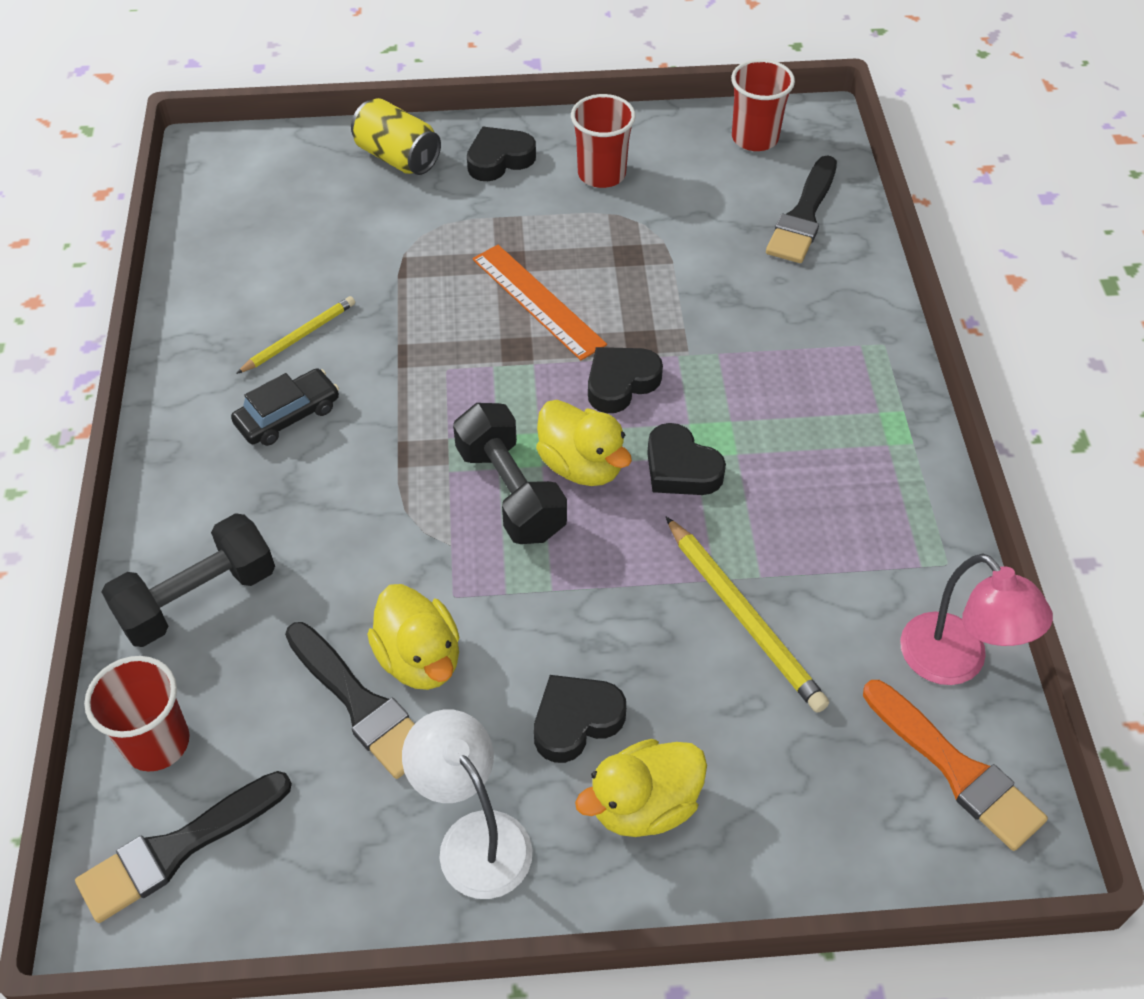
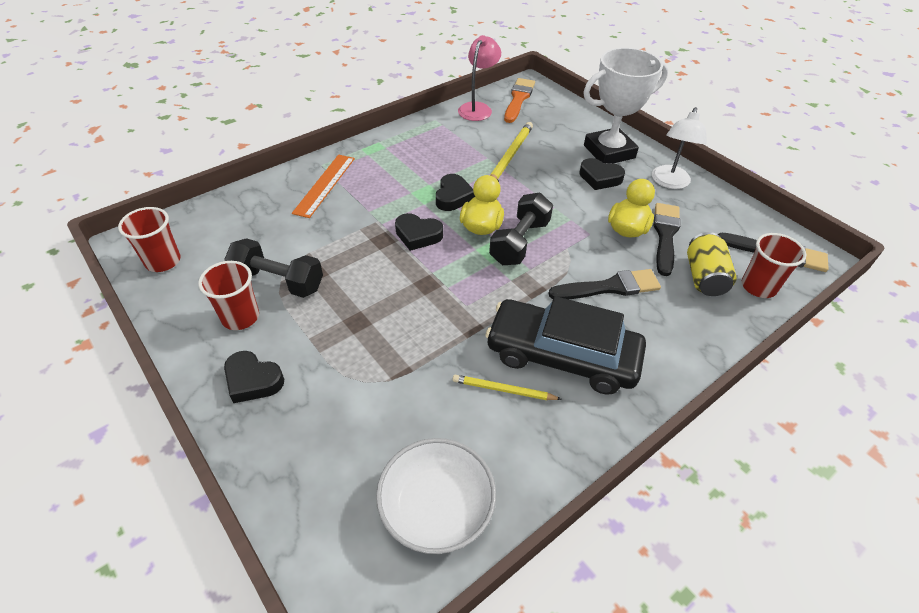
camera: 125 degrees left, 5 degrees down
black dumbbell [102,513,275,647] -> black dumbbell moved to [224,238,323,298]
black car [231,368,339,446] -> black car [485,296,646,395], size x2.06
yellow can [351,98,441,175] -> yellow can moved to [687,232,737,296]
orange ruler [473,245,607,360] -> orange ruler moved to [292,155,355,218]
yellow duck [575,739,707,837] -> white trophy [583,48,668,164]
black brush [766,155,837,263] -> black brush moved to [548,269,661,299]
none -> white bowl [376,438,496,554]

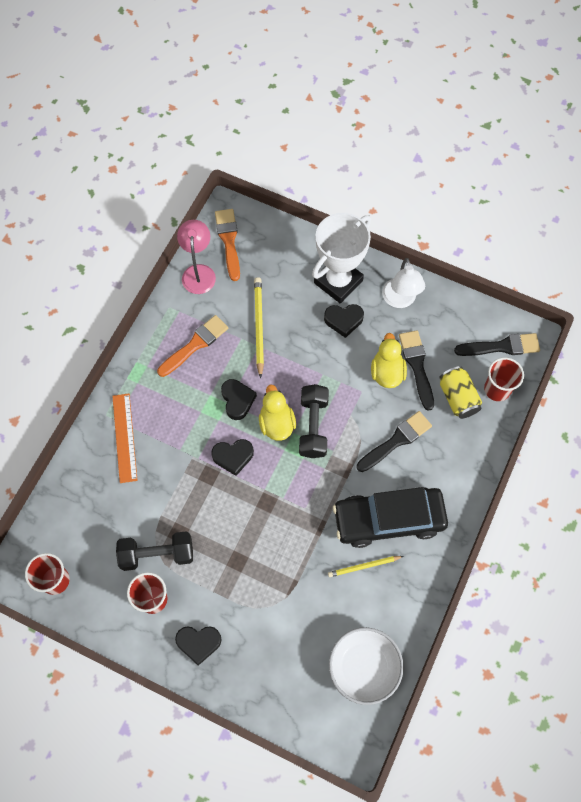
camera: 25 degrees left, 20 degrees up
none -> orange brush [157,315,228,377]

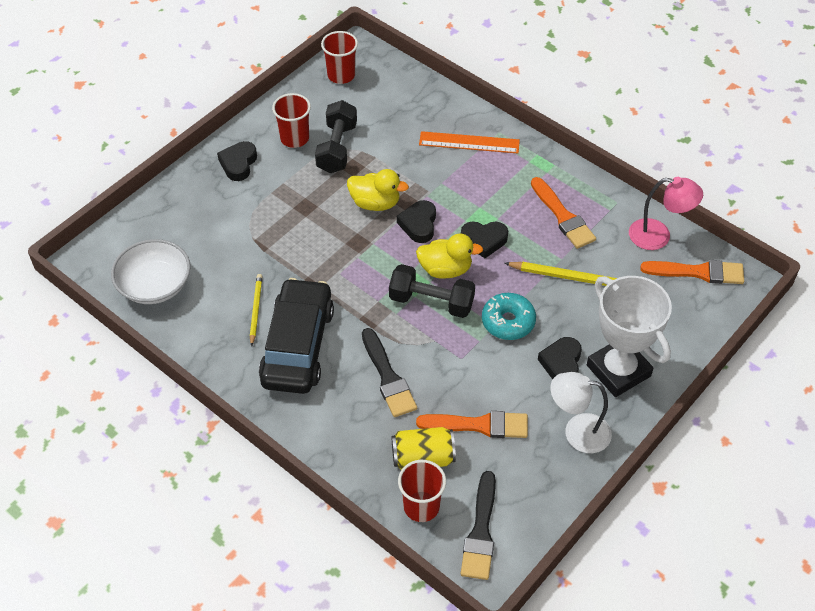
camera: 105 degrees right, 15 degrees down
yellow duck [371,333,407,388] -> yellow duck moved to [347,169,409,211]
black brush [399,330,434,411] -> orange brush [416,411,528,438]
none -> turquoise donut [482,293,536,340]

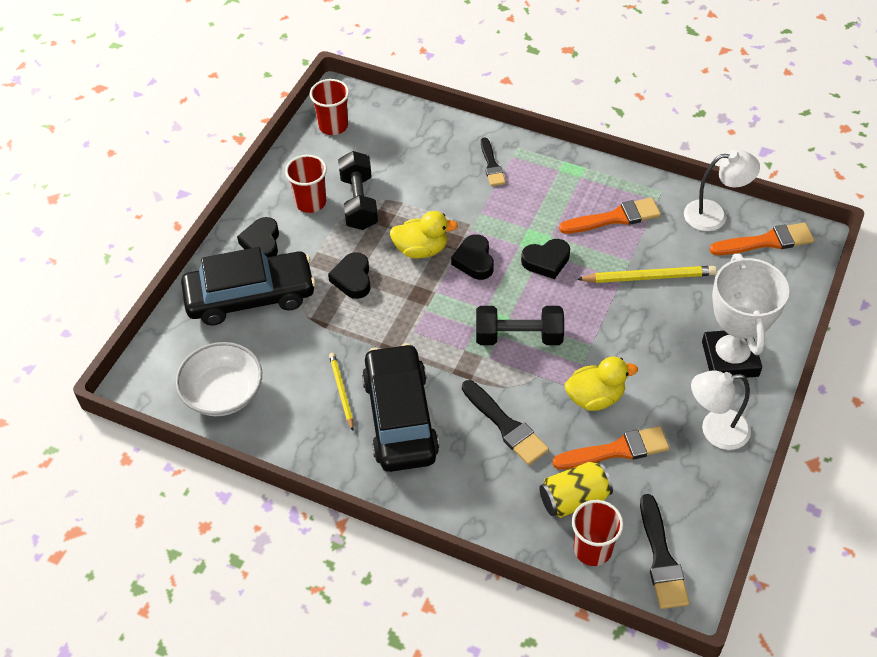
camera: 15 degrees left, 0 degrees up
yellow duck [416,234,483,279] -> yellow duck moved to [565,357,638,411]
orange ruler [419,131,520,154] -> black brush [481,138,506,186]
turquoise donut [482,293,536,340] -> none
orange brush [531,177,596,249] -> orange brush turned 60 degrees counterclockwise [559,198,661,234]
black heart [538,337,582,379] -> black heart moved to [328,252,371,299]
white trophy [587,276,672,397] -> white trophy turned 45 degrees clockwise [702,253,789,378]
pink lamp [629,177,703,250] -> white lamp [684,150,760,231]
none -> black car [181,247,316,326]

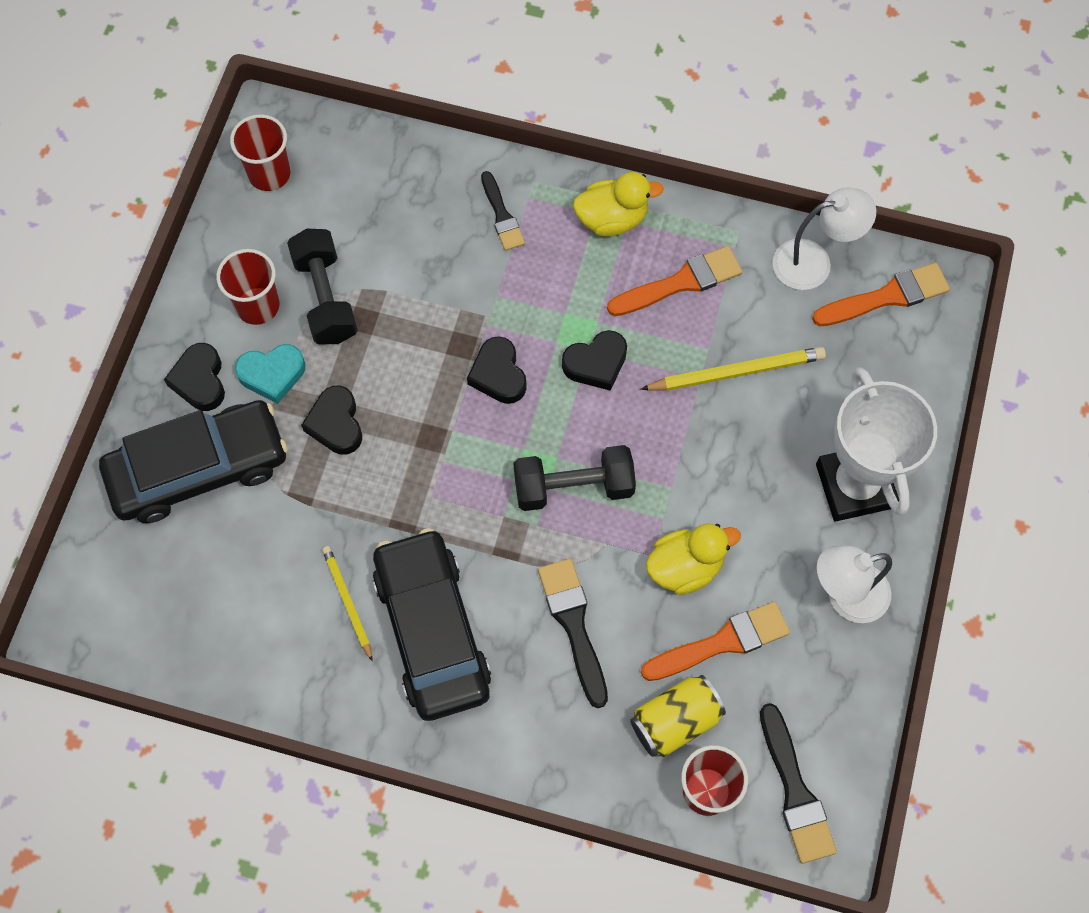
camera: 10 degrees left, 15 degrees up
white bowl [175,342,262,416] -> none
yellow duck [390,211,458,259] -> yellow duck moved to [573,172,664,236]
black brush [462,380,549,465] -> black brush turned 150 degrees counterclockwise [538,559,608,708]
none -> turquoise heart [235,344,305,404]

